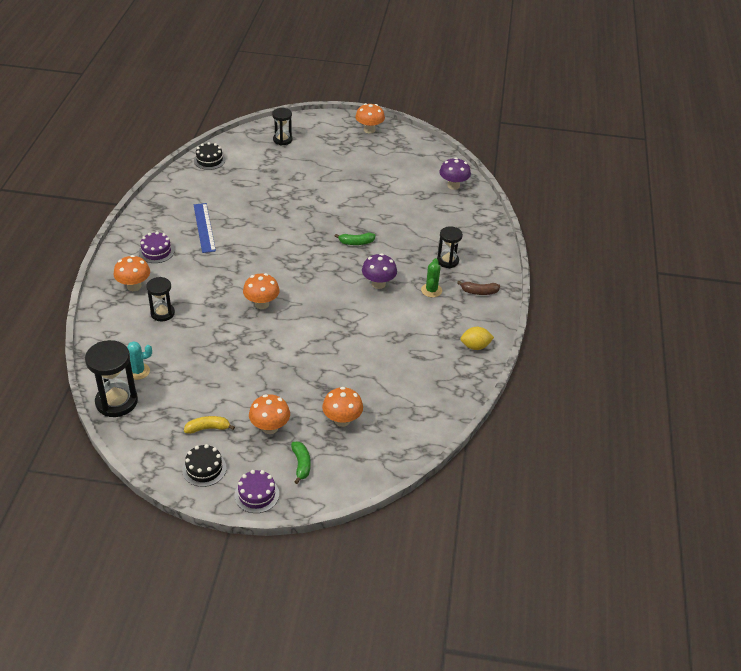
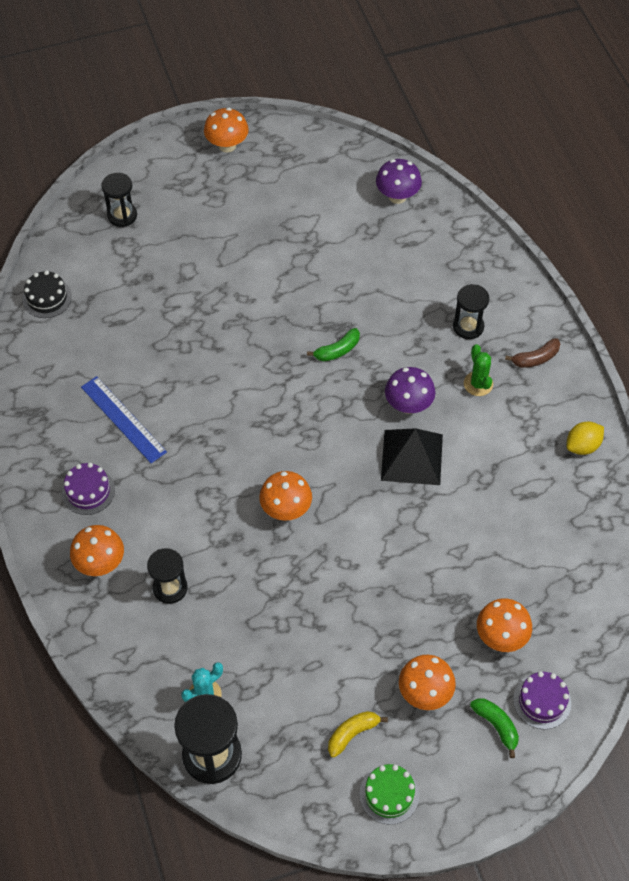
camera: 25 degrees left, 15 degrees up
black cake [182,444,226,487] -> green cake [359,764,419,825]
purple cake [235,470,279,513] -> purple cake moved to [513,671,571,729]
none -> black pyramid [381,428,443,485]

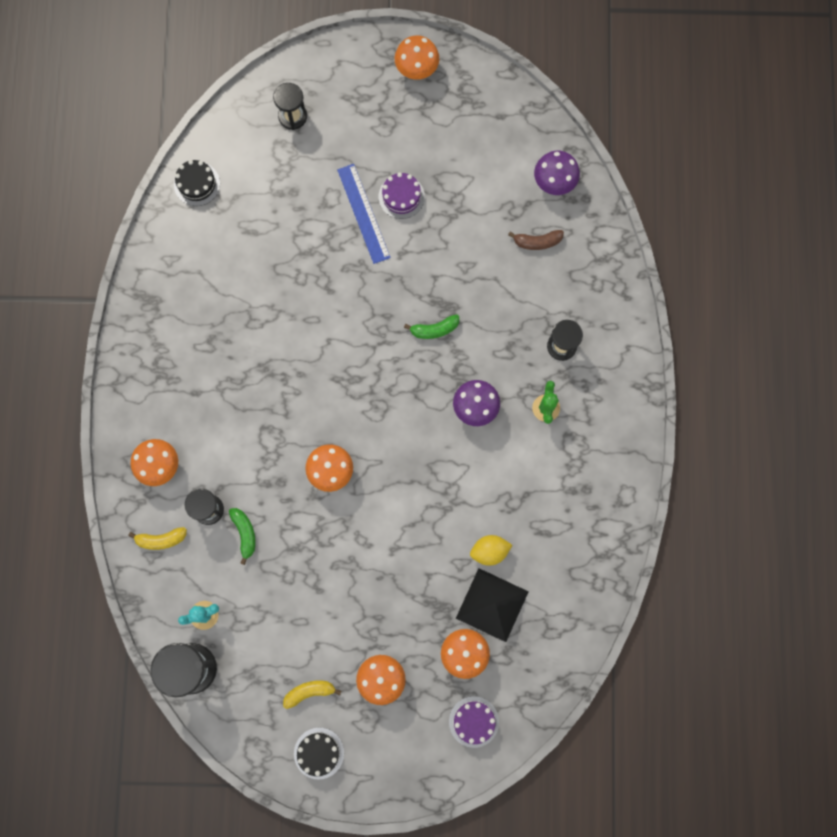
camera: 20 degrees right, 20 degrees up
purple cake [62,463,115,515] -> purple cake moved to [379,172,425,219]
blue ruler [81,376,167,463] -> blue ruler moved to [337,164,391,264]
green cake [359,764,419,825] -> black cake [294,728,344,780]
black pyramid [381,428,443,485] -> black pyramid moved to [456,568,529,642]
green banana [470,698,519,758] -> green banana moved to [229,508,256,565]
brown banana [505,338,560,368] -> brown banana moved to [508,230,564,250]
yellow lemon [566,422,604,455] -> yellow lemon moved to [470,535,512,566]
none -> yellow banana [128,527,187,550]

